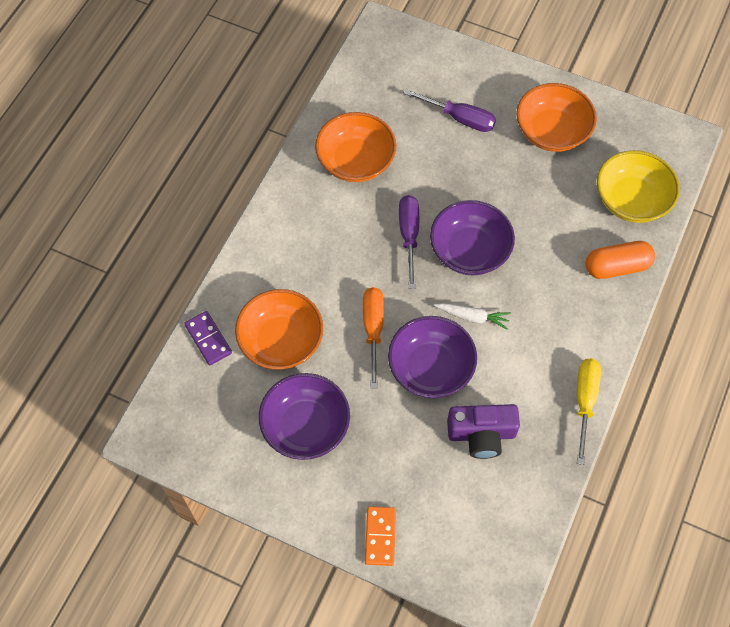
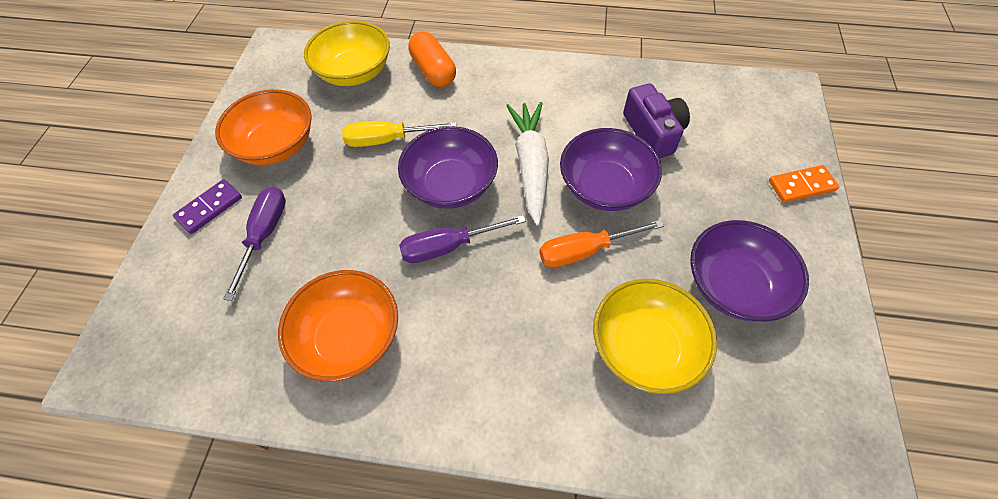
camera: 105 degrees left, 5 degrees down
purple domino [184,311,232,365] -> purple domino moved to [173,179,242,234]
orange bowl [235,289,323,370] -> yellow bowl [593,279,717,394]
white carrot [434,303,511,329] -> white carrot [506,102,549,226], size x1.82
yellow screwdriver [577,359,601,465] -> yellow screwdriver moved to [342,121,457,147]

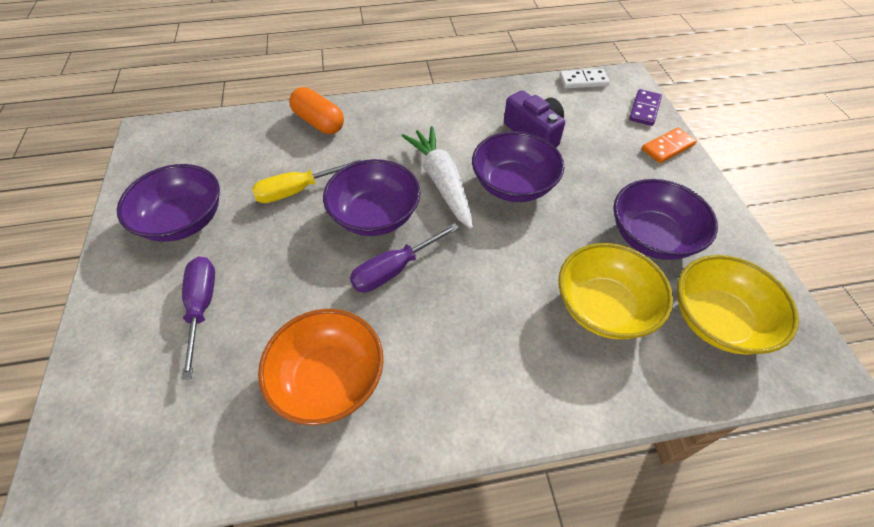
camera: 20 degrees left, 5 degrees down
purple domino [173,179,242,234] -> purple domino moved to [629,89,662,126]
orange bowl [215,89,312,165] -> purple bowl [117,164,220,242]
yellow bowl [304,21,390,86] -> yellow bowl moved to [677,255,799,355]
orange screwdriver [539,220,664,267] -> none
none -> white domino [560,69,610,88]

